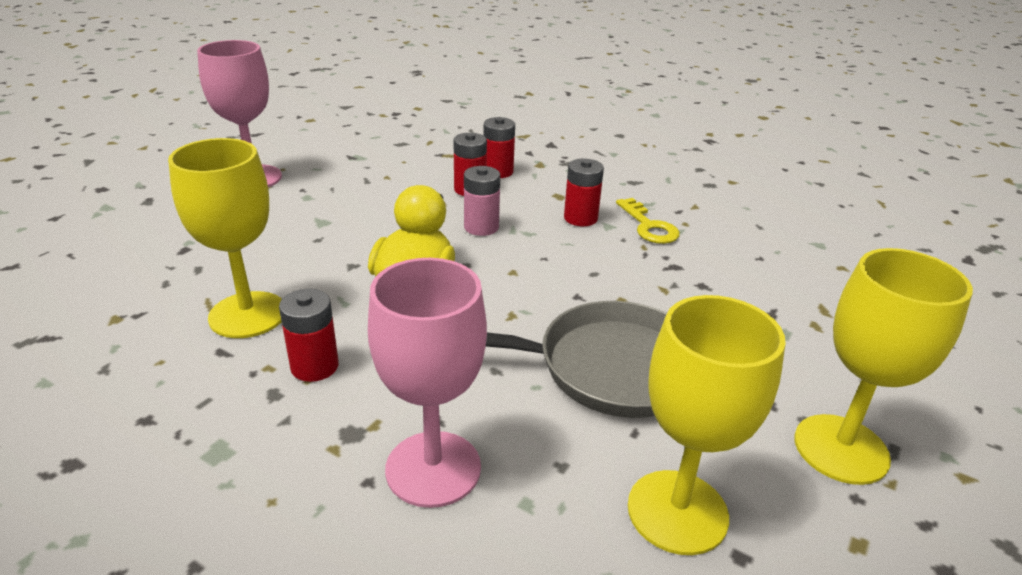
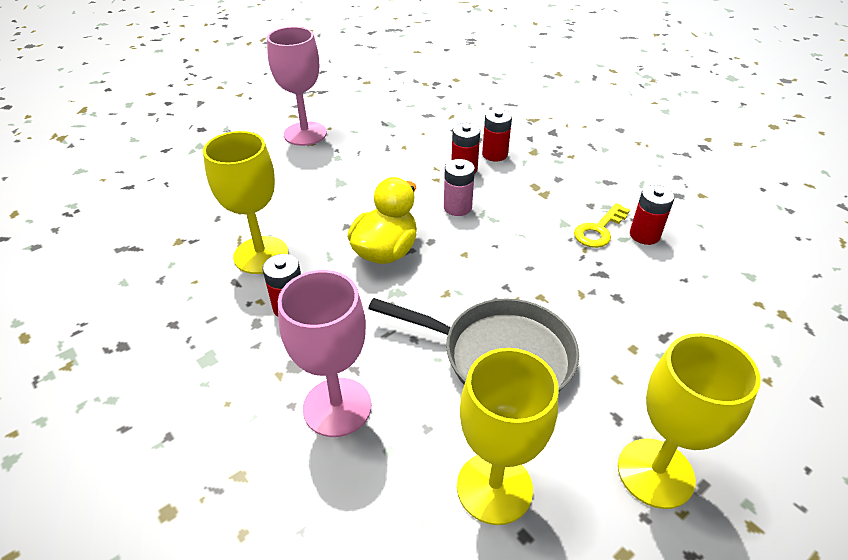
camera: 20 degrees right, 10 degrees up
red battery [564,159,604,226] -> red battery moved to [630,185,675,245]
yellow key [616,198,680,244] -> yellow key turned 45 degrees clockwise [574,203,630,248]

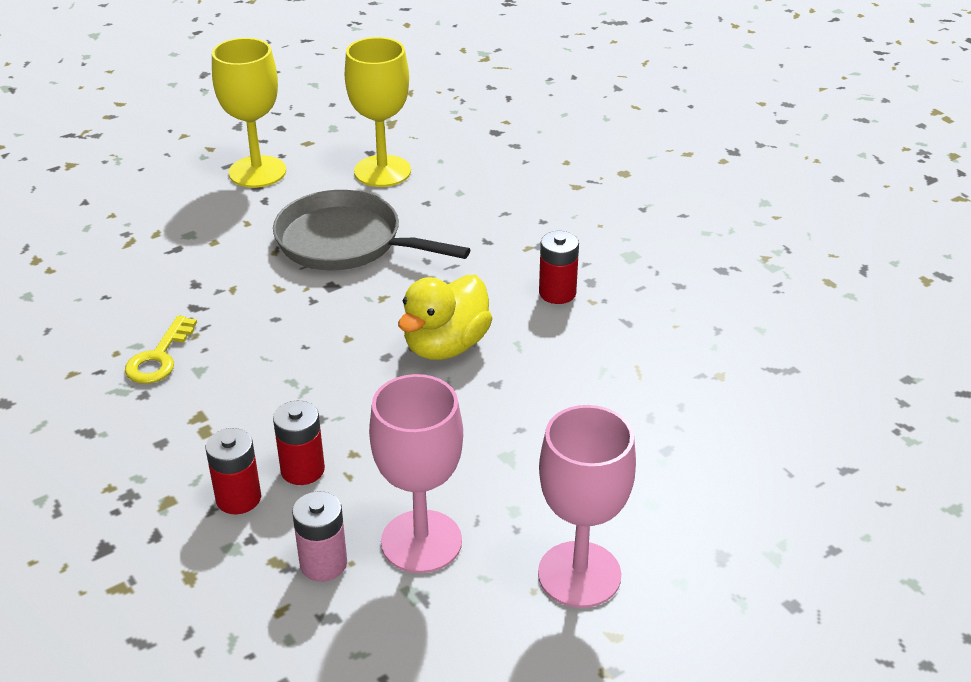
camera: 175 degrees left, 5 degrees down
yellow goblet [203,131,288,274] -> none
pink goblet [278,270,371,437] -> pink goblet moved to [369,374,463,573]
pink battery [444,159,475,216] -> pink battery moved to [292,491,347,582]
yellow key [574,203,630,248] -> yellow key turned 150 degrees clockwise [125,315,197,384]
red battery [630,185,675,245] -> none

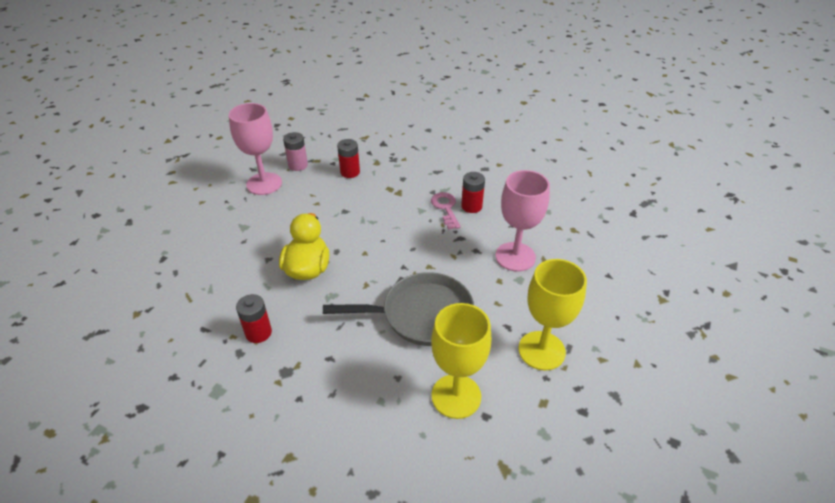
camera: 150 degrees right, 5 degrees up
yellow key [125,315,197,384] -> pink key [431,192,461,230]
red battery [273,401,325,485] -> red battery moved to [461,172,485,213]
pink goblet [538,405,636,608] -> pink goblet moved to [495,170,550,272]

